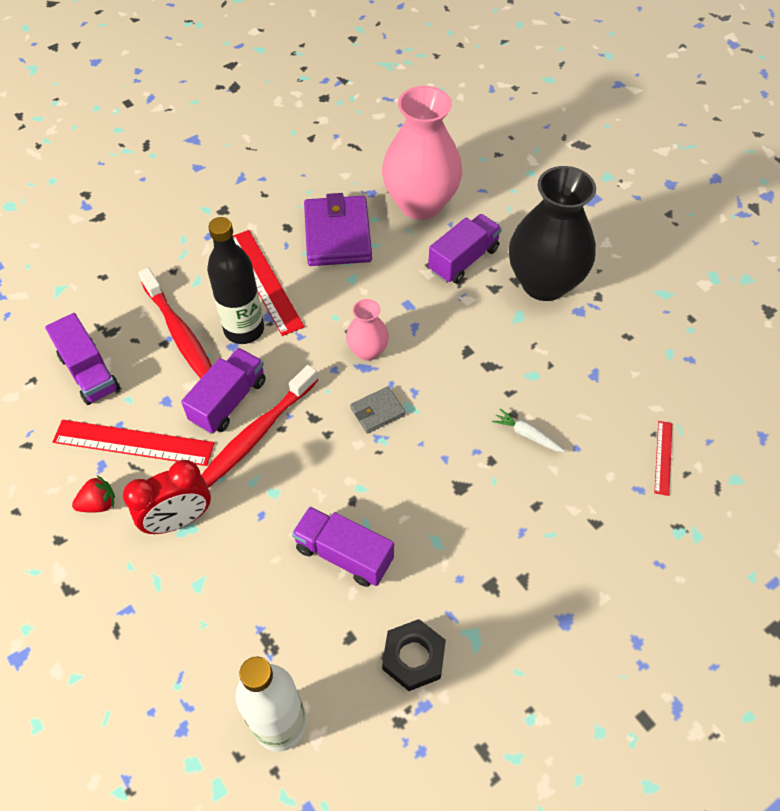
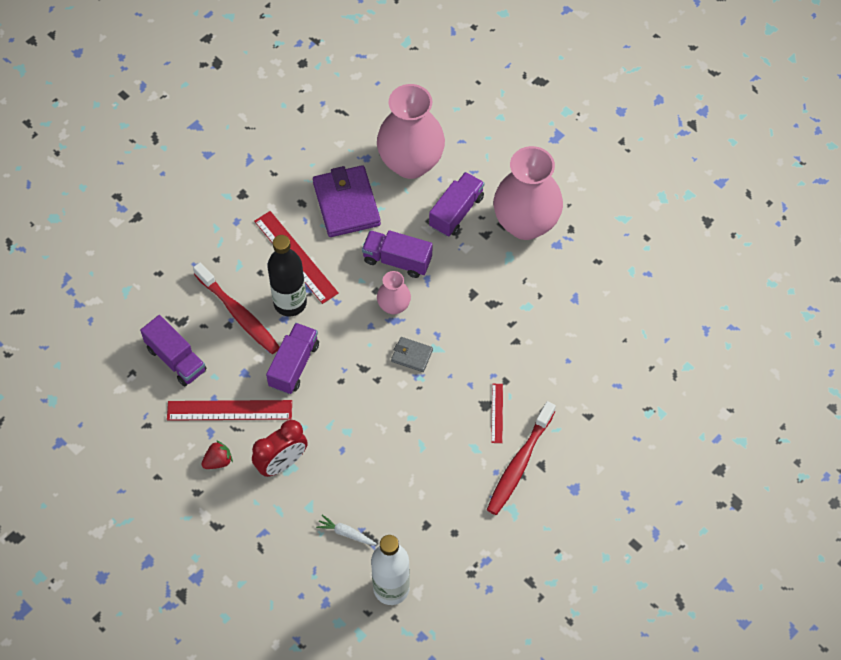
camera: 10 degrees left, 5 degrees up
red toothbrush [202,365,318,488] -> red toothbrush moved to [487,401,556,515]
purple truck [292,506,394,587] -> purple truck moved to [362,230,432,278]
grey wallet [350,386,405,433] -> grey wallet turned 60 degrees clockwise [391,337,433,372]
black nut [382,619,446,691] -> none
white carrot [492,408,565,452] -> white carrot moved to [316,515,377,545]
black vase [509,166,596,301] -> pink vase [494,146,563,240]
red ruler [654,421,672,496] -> red ruler moved to [491,384,503,443]

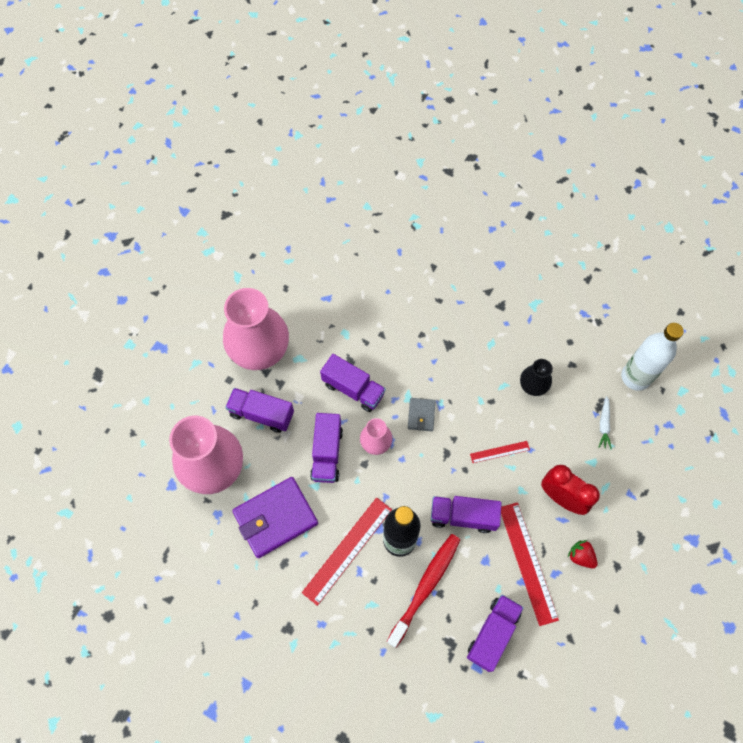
camera: 105 degrees left, 5 degrees up
red toothbrush [487,401,556,515] -> none
red ruler [491,384,503,443] -> red ruler moved to [470,441,530,463]
none -> purple truck [320,354,386,412]
none -> black vase [520,359,553,396]

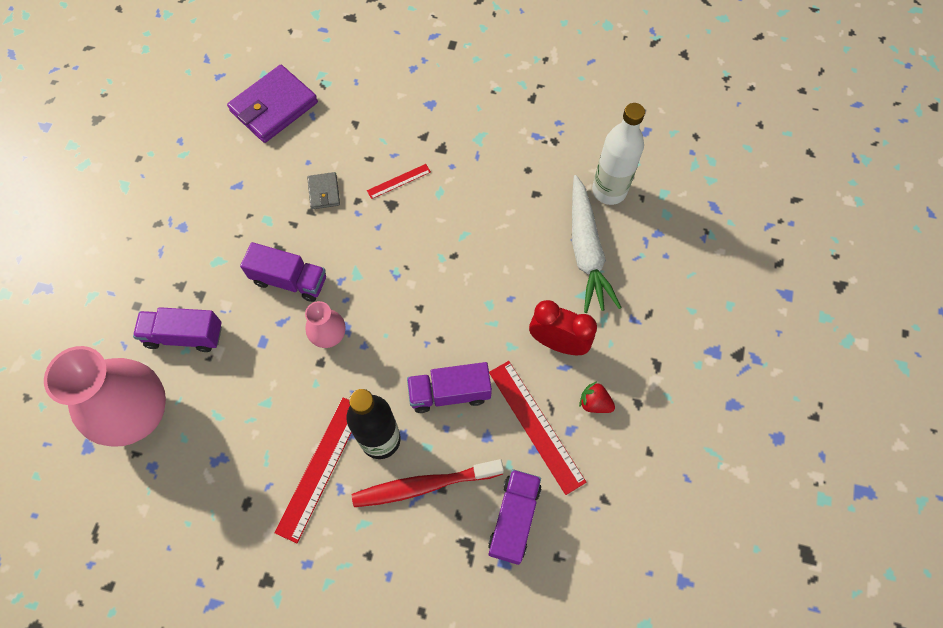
camera: 15 degrees left, 0 degrees up
pink vase [223,288,289,370] -> none
purple wallet [232,477,318,558] -> purple wallet moved to [227,65,318,143]
purple truck [310,413,343,483] -> none
red toothbrush [387,534,460,648] -> red toothbrush turned 120 degrees counterclockwise [352,459,504,507]
grey wallet [408,398,435,431] -> grey wallet moved to [307,172,340,209]
red ruler [470,441,530,463] -> red ruler moved to [367,164,431,199]
black vase [520,359,553,396] -> none
white carrot [598,396,612,449] -> white carrot [572,175,622,313], size x2.34

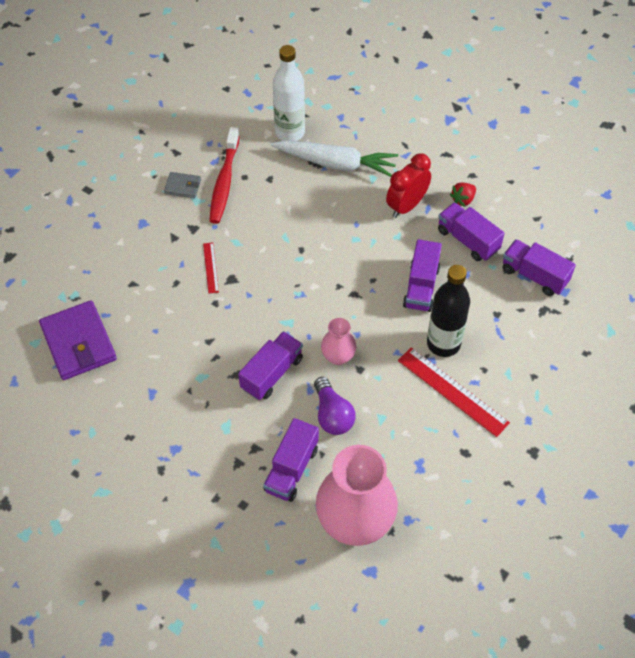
camera: 70 degrees left, 10 degrees down
grey wallet [307,172,340,209] -> grey wallet moved to [164,172,201,198]
red toothbrush [352,459,504,507] -> red toothbrush moved to [209,127,240,224]
red ruler [489,361,586,495] -> purple truck [438,202,505,261]
none -> purple light bulb [314,377,356,435]

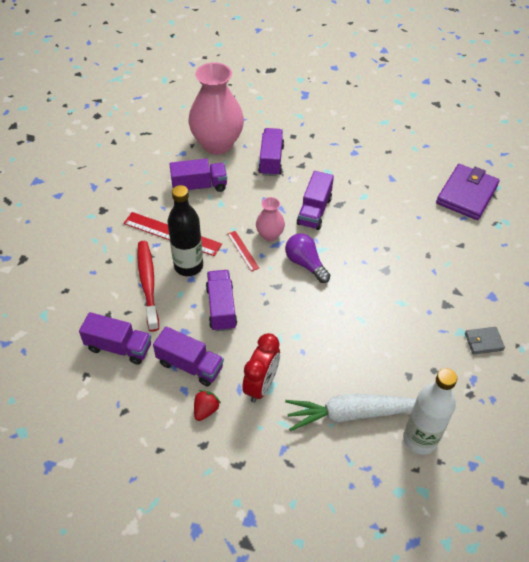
camera: 160 degrees right, 5 degrees down
purple wallet [39,300,117,380] -> purple wallet turned 75 degrees clockwise [436,164,500,220]
red ruler [203,242,219,294] -> red ruler moved to [228,231,259,272]
red toothbrush [209,127,240,224] -> red toothbrush moved to [137,241,159,332]
purple light bulb [314,377,356,435] -> purple light bulb moved to [285,233,330,283]
none -> purple truck [169,158,227,192]

